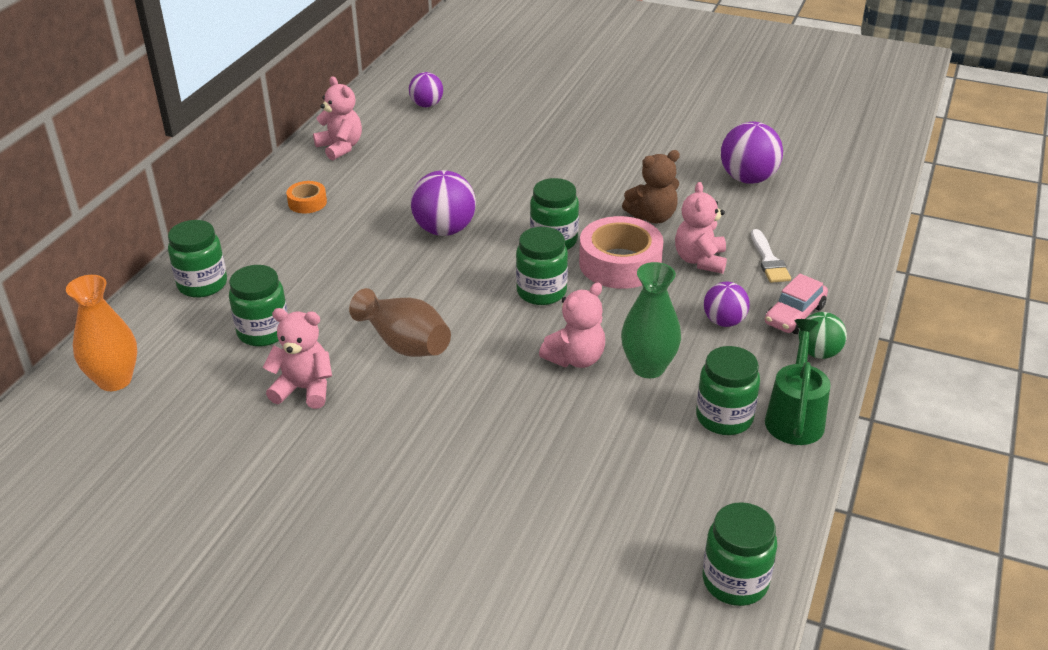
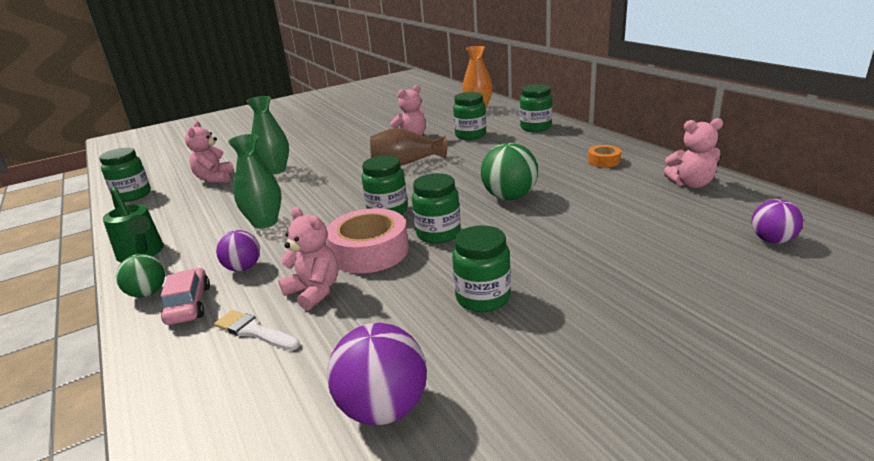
camera: 130 degrees right, 10 degrees down
purple ball [410,170,476,236] -> green ball [481,143,538,200]
pink teddy bear [539,283,605,368] -> pink teddy bear moved to [185,121,234,183]
brown teddy bear [622,150,680,223] -> none
green jar [696,346,760,435] -> green jar moved to [452,225,511,312]
none -> green vase [247,96,289,174]

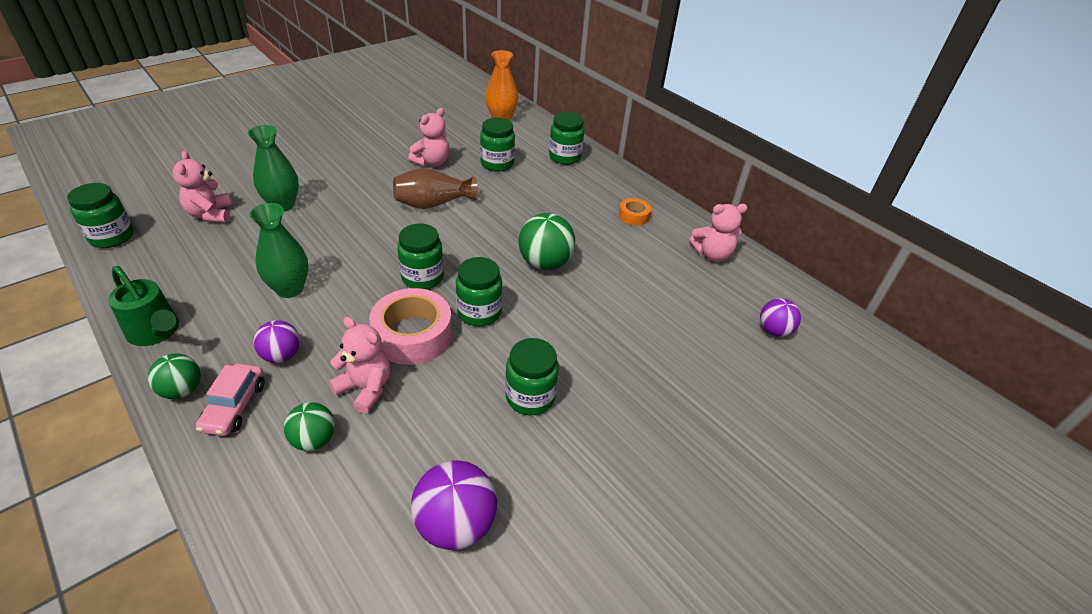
camera: 15 degrees left, 15 degrees up
pink car [161,268,210,325] -> pink car turned 150 degrees counterclockwise [196,364,265,436]
white brush [214,310,300,350] -> green ball [284,402,335,451]

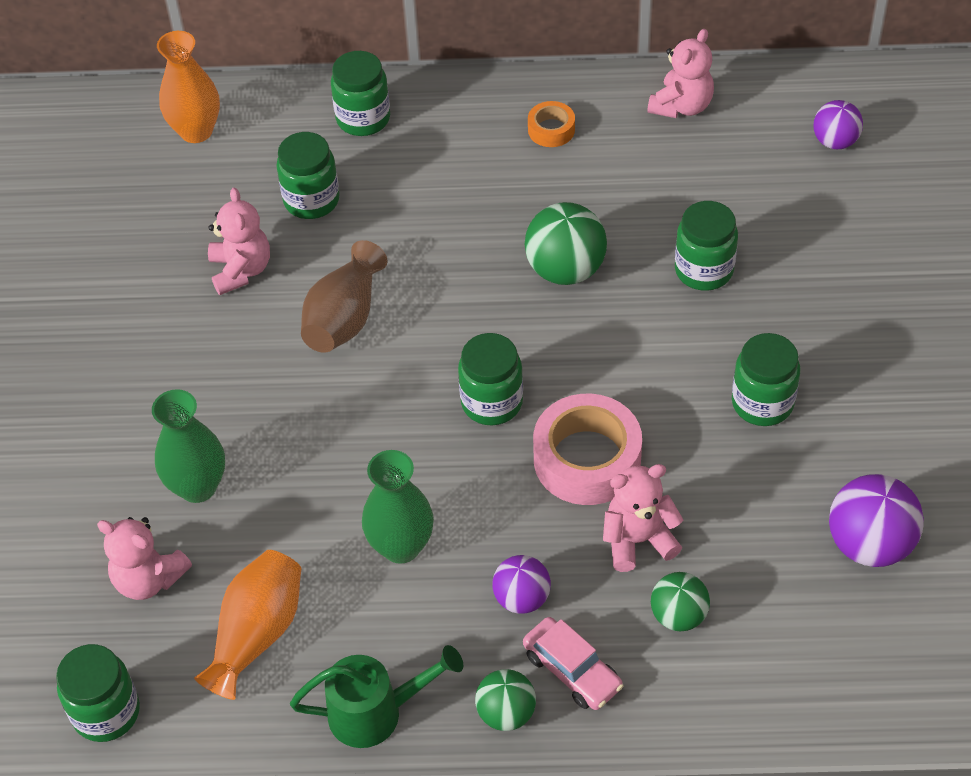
camera: 45 degrees left, 10 degrees up
green jar [456,257,503,326] -> green jar moved to [675,201,738,291]
none -> orange vase [194,550,301,700]

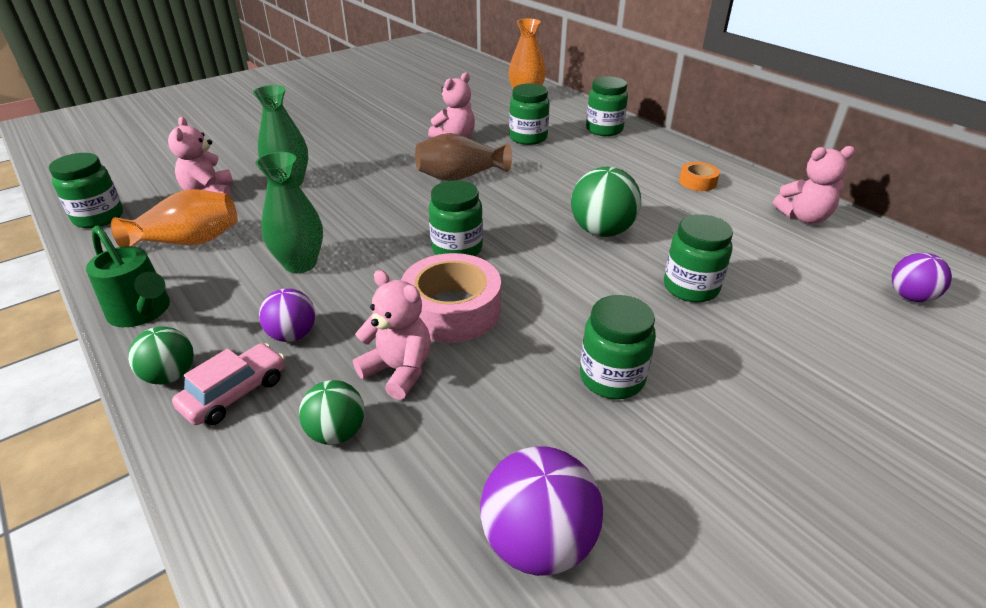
camera: 50 degrees right, 15 degrees down
pink car [523,617,623,710] -> pink car turned 150 degrees counterclockwise [172,343,285,425]

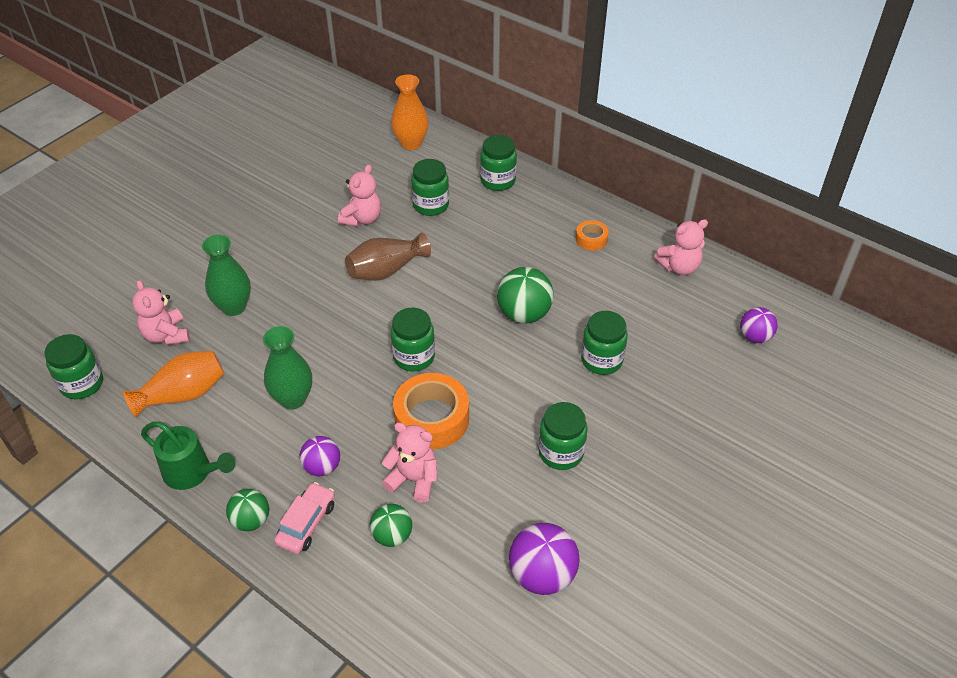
camera: 15 degrees left, 10 degrees up
pink tape [401,253,501,343] -> orange tape [393,373,469,450]

